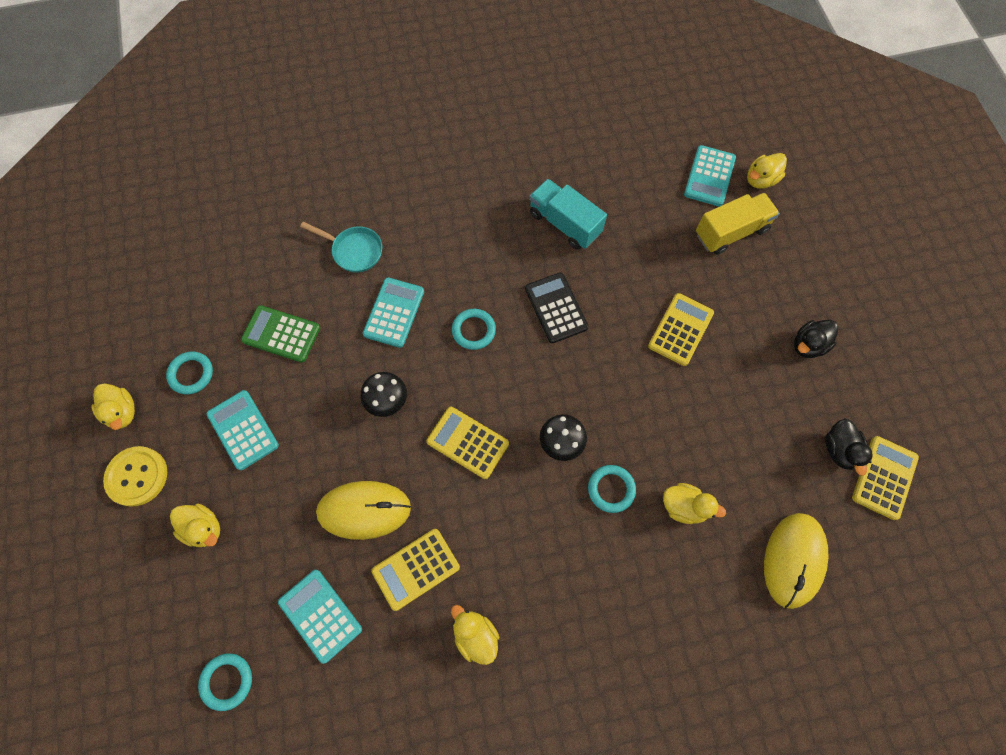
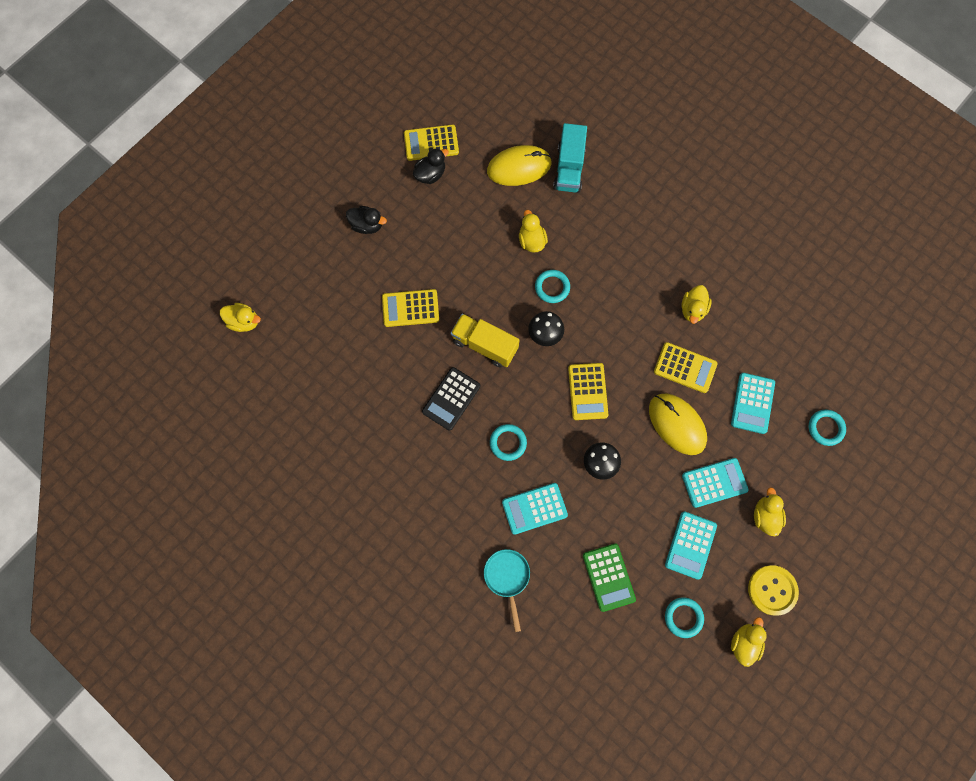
camera: 125 degrees left, 5 degrees up
turquoise truck [529,179,607,250] -> turquoise truck moved to [553,123,587,193]
turquoise calculator [684,145,736,207] -> turquoise calculator moved to [682,458,749,508]
yellow truck [696,193,780,255] -> yellow truck moved to [451,314,520,367]

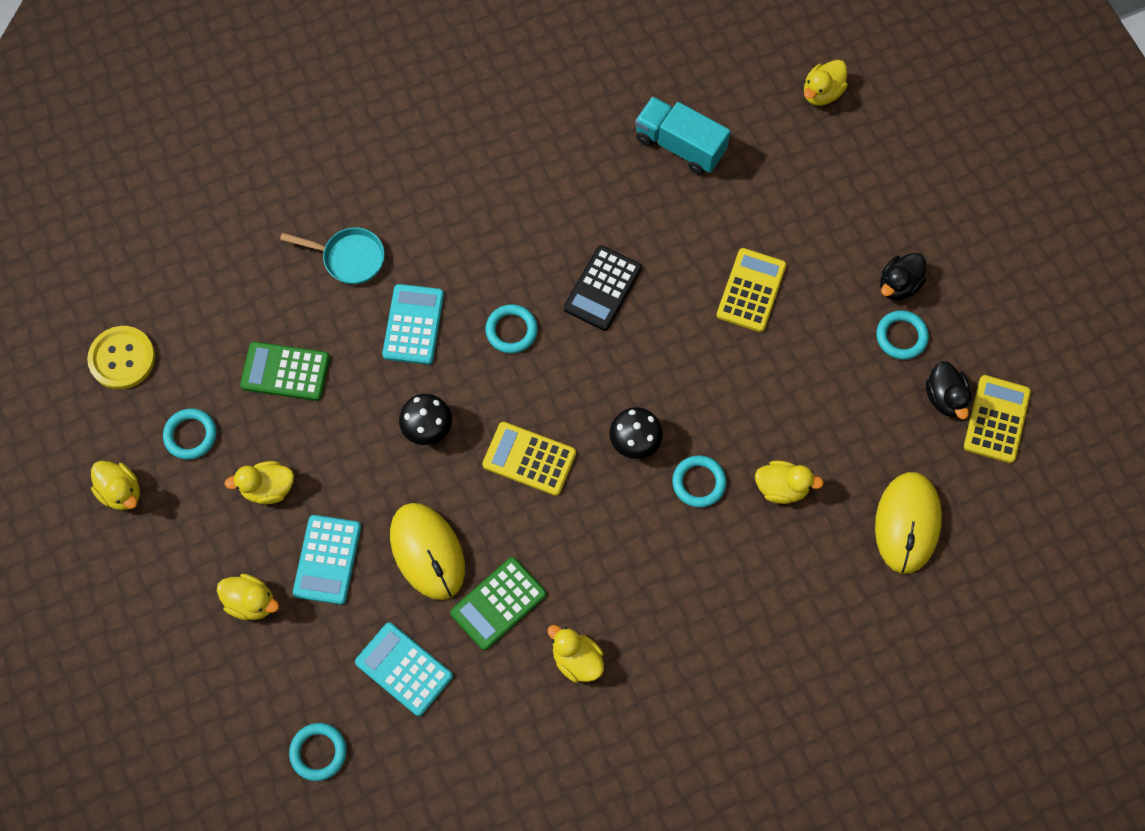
camera: 115 degrees right, 5 degrees down
black calculator [422,367,480,431] -> black calculator turned 120 degrees counterclockwise [564,245,642,331]
yellow truck [451,314,520,367] -> none
turquoise truck [553,123,587,193] -> turquoise truck moved to [635,97,731,175]
yellow mouse [649,393,707,455] -> yellow mouse turned 75 degrees clockwise [390,503,465,600]
yellow calculator [654,342,718,393] -> green calculator [450,557,547,650]
turquoise calculator [665,511,717,580] -> yellow duck [224,461,294,504]
yellow button [748,565,799,615] -> yellow button moved to [87,326,155,389]
none -> turquoise ring [876,310,929,360]

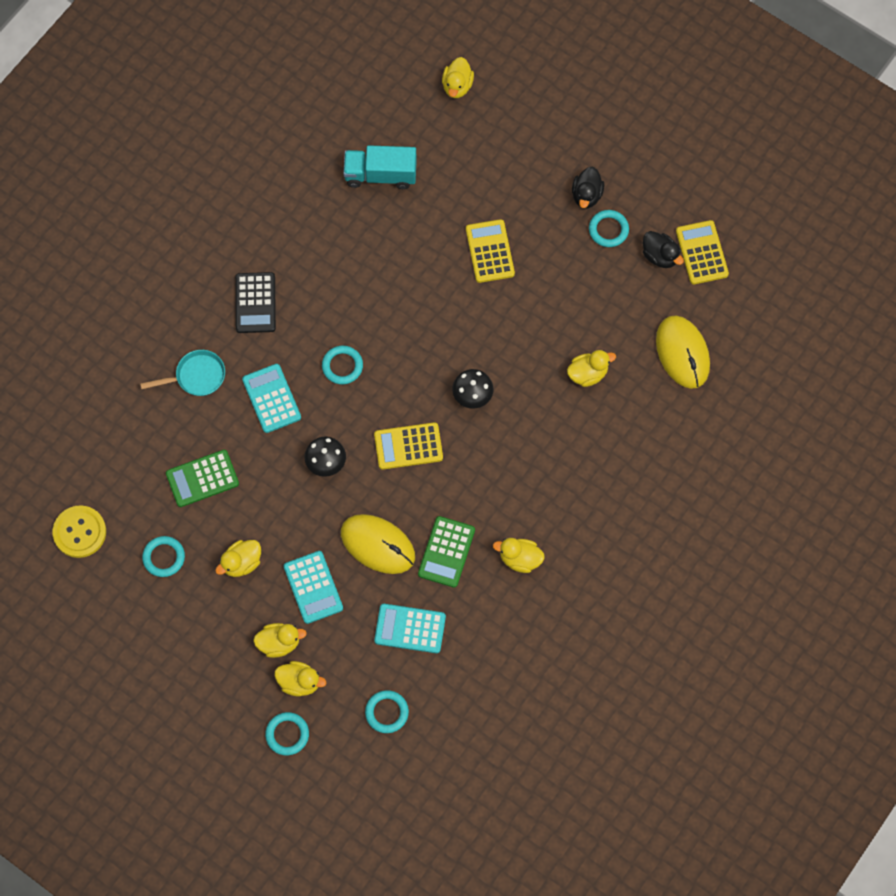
camera: 30 degrees left, 0 degrees up
yellow duck [91,461,140,510] -> yellow duck moved to [275,661,326,696]
black calculator [564,245,642,331] -> black calculator moved to [235,272,276,333]
turquoise ring [672,455,727,507] -> turquoise ring moved to [265,712,309,755]

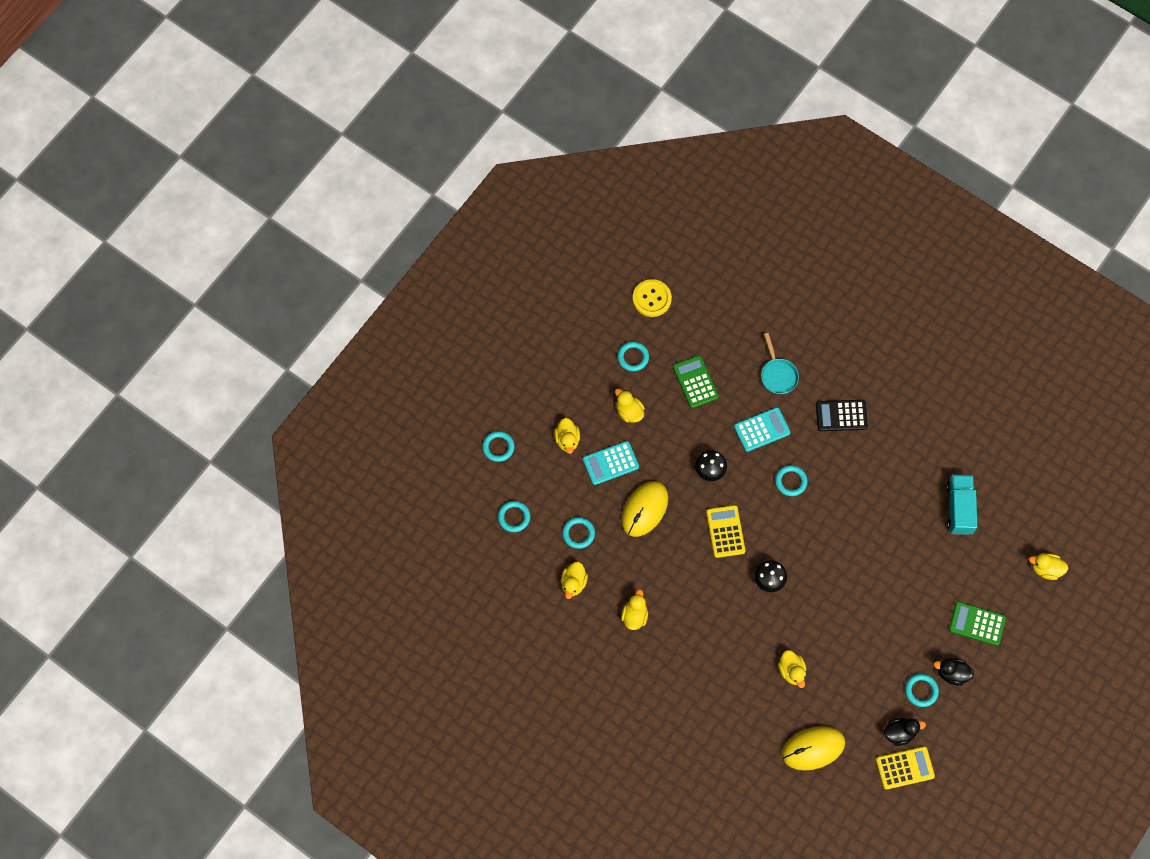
camera: 90 degrees right, 0 degrees up
yellow duck [275,661,326,696] -> yellow duck moved to [561,562,588,599]
turquoise calculator [374,604,446,653] -> turquoise ring [562,517,595,549]
green calculator [418,516,475,588] -> green calculator moved to [949,601,1006,646]
yellow calculator [466,219,515,283] -> none
black duck [643,231,684,268] -> black duck turned 150 degrees counterclockwise [884,718,926,746]

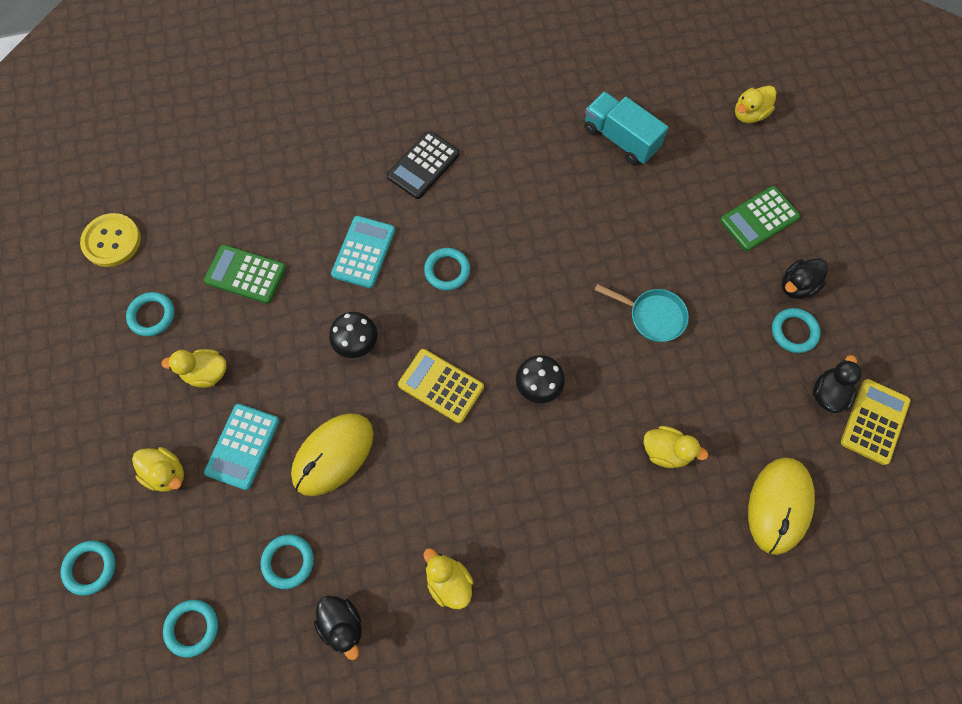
camera: 50 degrees left, 0 degrees up
yellow duck [561,562,588,599] -> black duck [314,596,362,660]
yellow mouse [622,481,668,537] -> yellow mouse turned 60 degrees clockwise [291,413,374,496]
turquoise pan [761,333,799,394] -> turquoise pan moved to [595,284,689,342]

